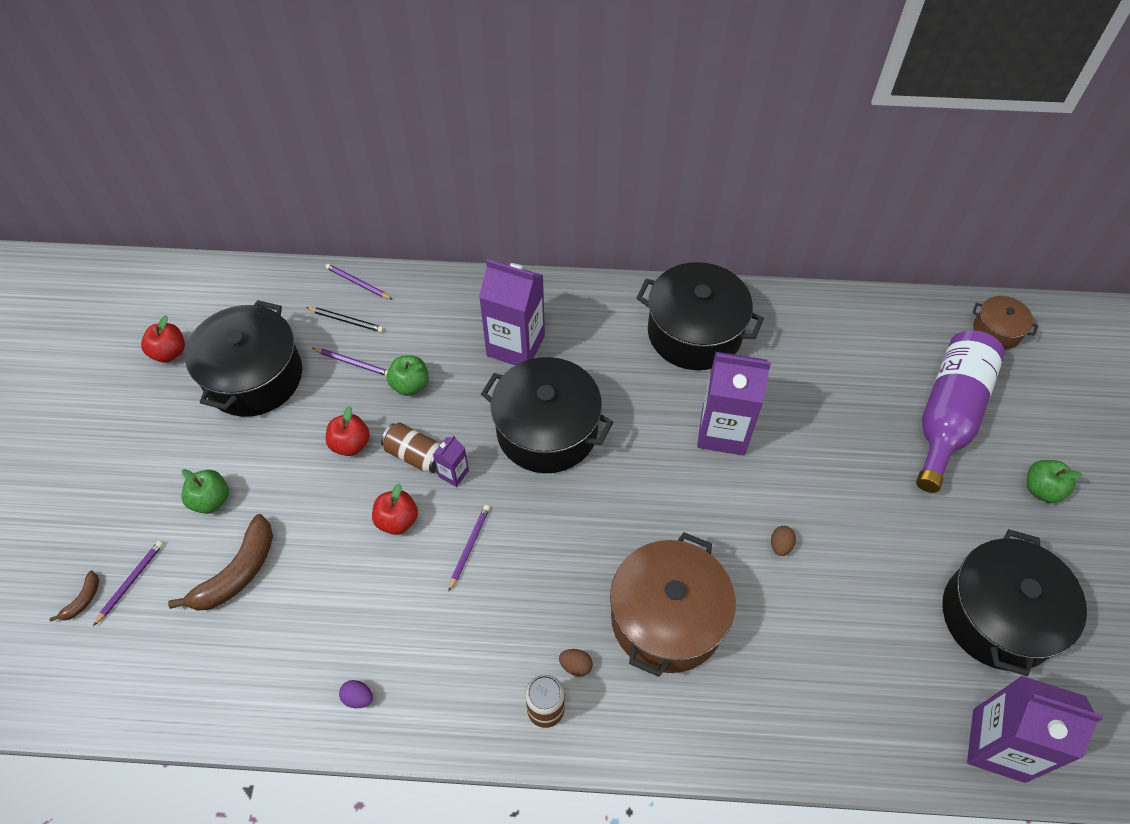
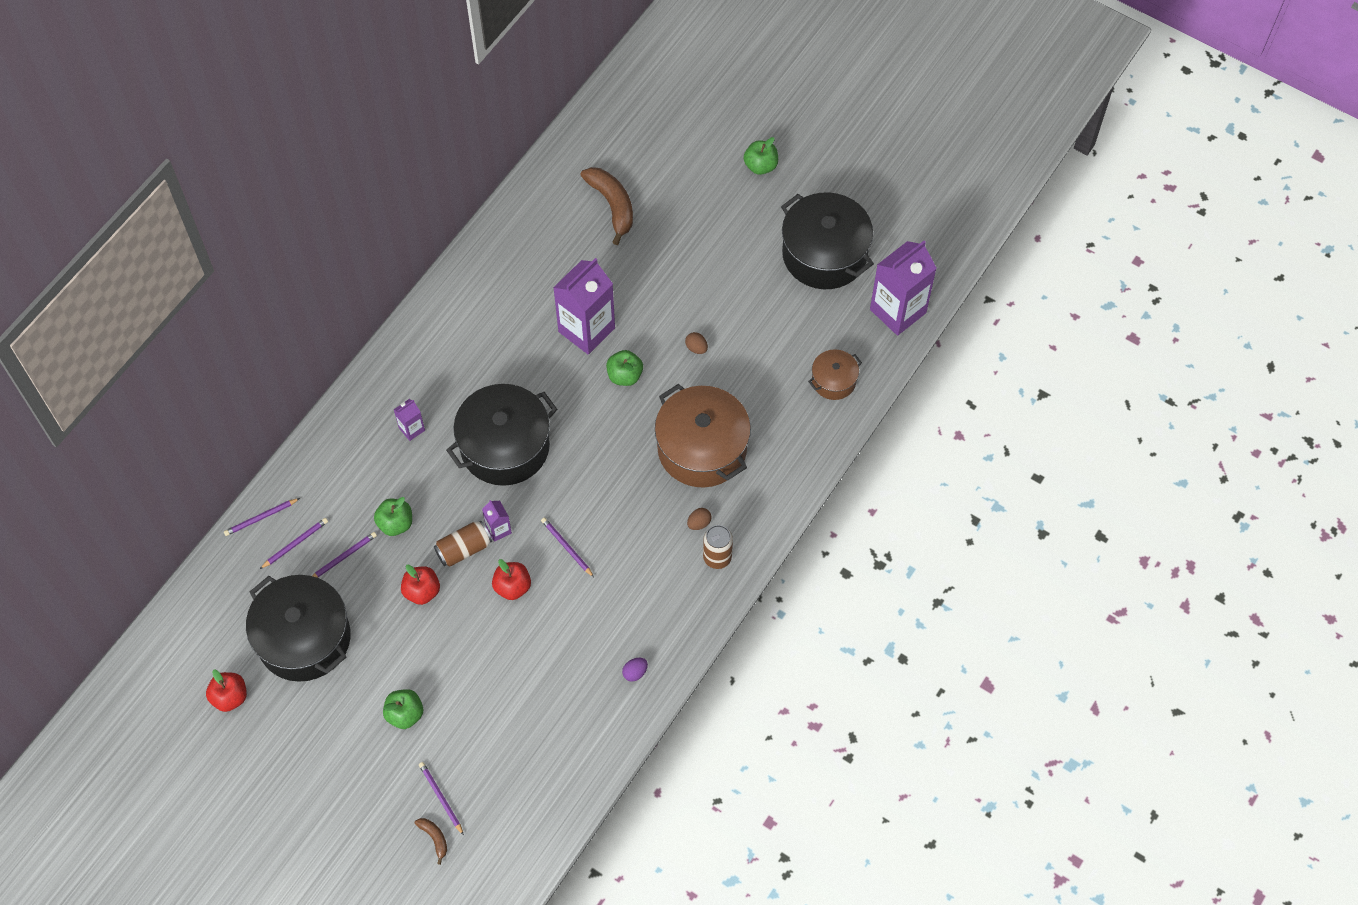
camera: 60 degrees left, 5 degrees up
brown banana [168,514,273,611] -> brown banana moved to [580,167,633,245]
black pencil [306,307,384,332] -> purple pencil [260,518,328,569]
purple carton [479,259,545,366] -> purple carton [394,399,425,441], size x0.46
black pot [636,262,764,370] -> none
purple bottle [916,330,1005,493] -> none
brown pot [972,296,1038,350] -> brown pot moved to [808,350,862,400]
none -> green apple [606,350,643,386]

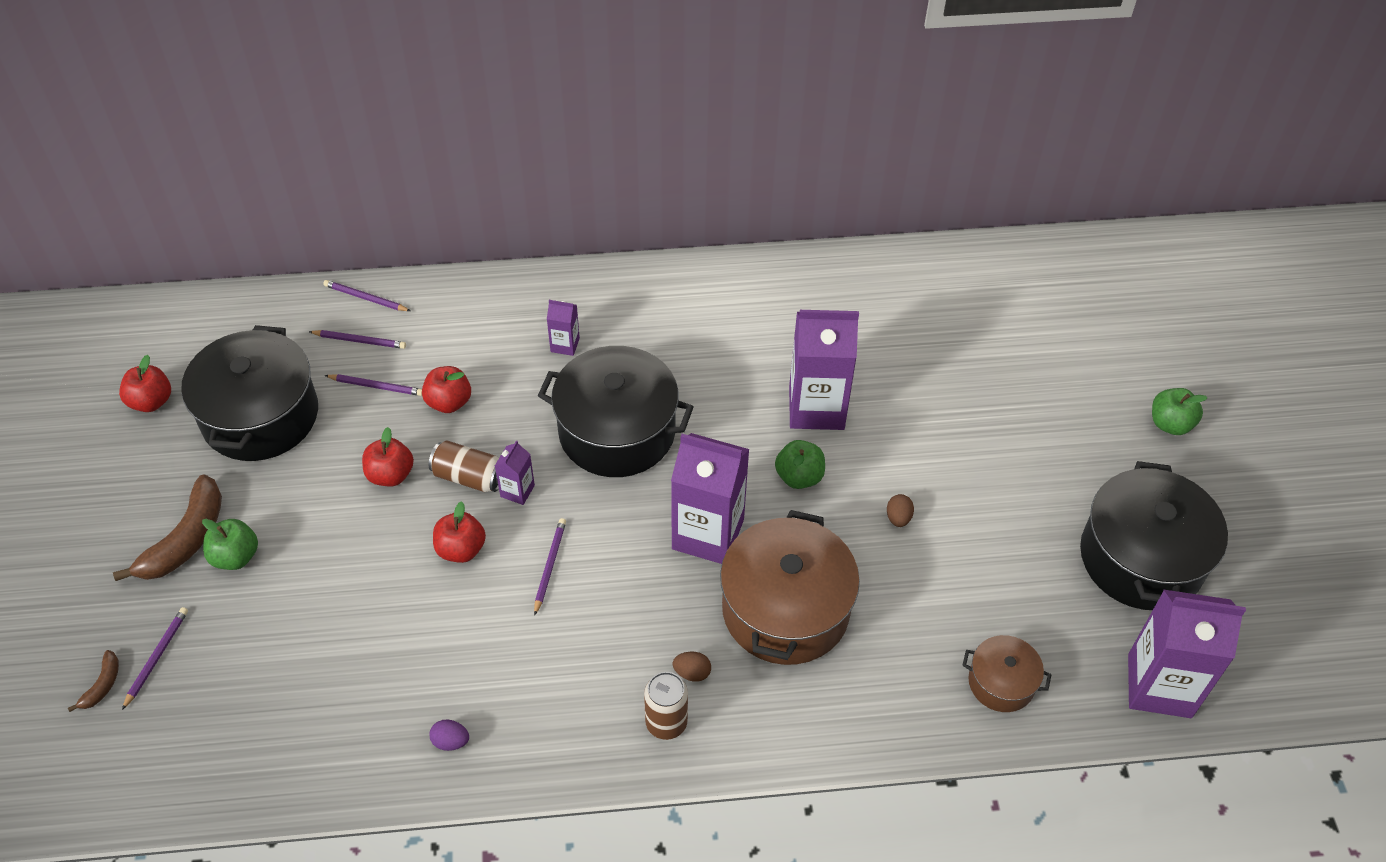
camera: 50 degrees right, 10 degrees down
green apple [374,497,412,536] -> red apple [422,366,471,413]
brown banana [580,167,633,245] -> brown banana moved to [113,474,222,581]
none -> purple carton [671,433,749,564]

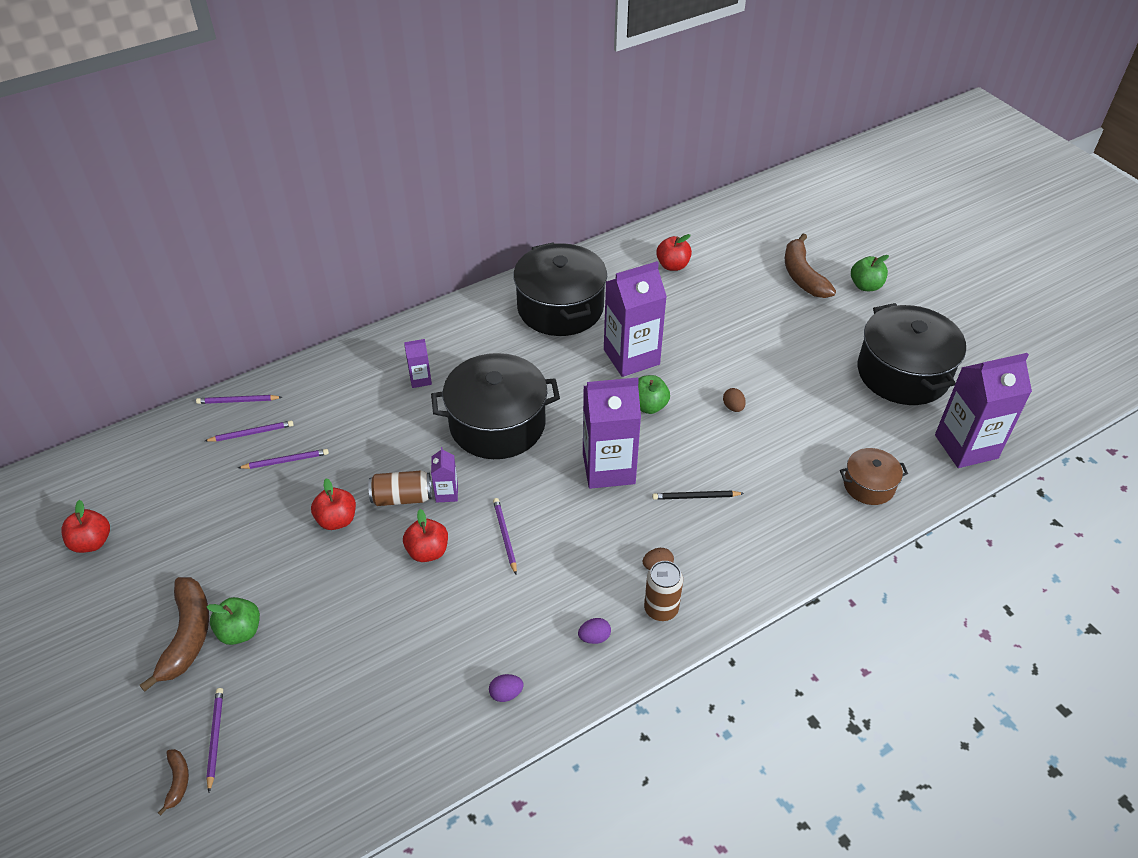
camera: 25 degrees left, 5 degrees down
black pot [181,325,318,461] -> black pot moved to [513,242,607,336]
red apple [422,366,471,413] -> red apple moved to [656,234,692,271]
brown pot [720,510,860,665] -> black pencil [652,491,744,500]
none -> purple egg [578,618,611,644]
none -> brown banana [785,233,836,298]

